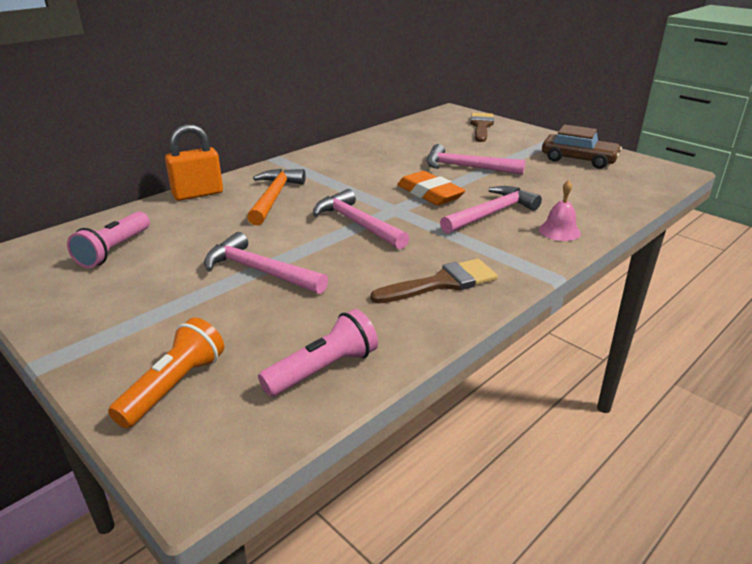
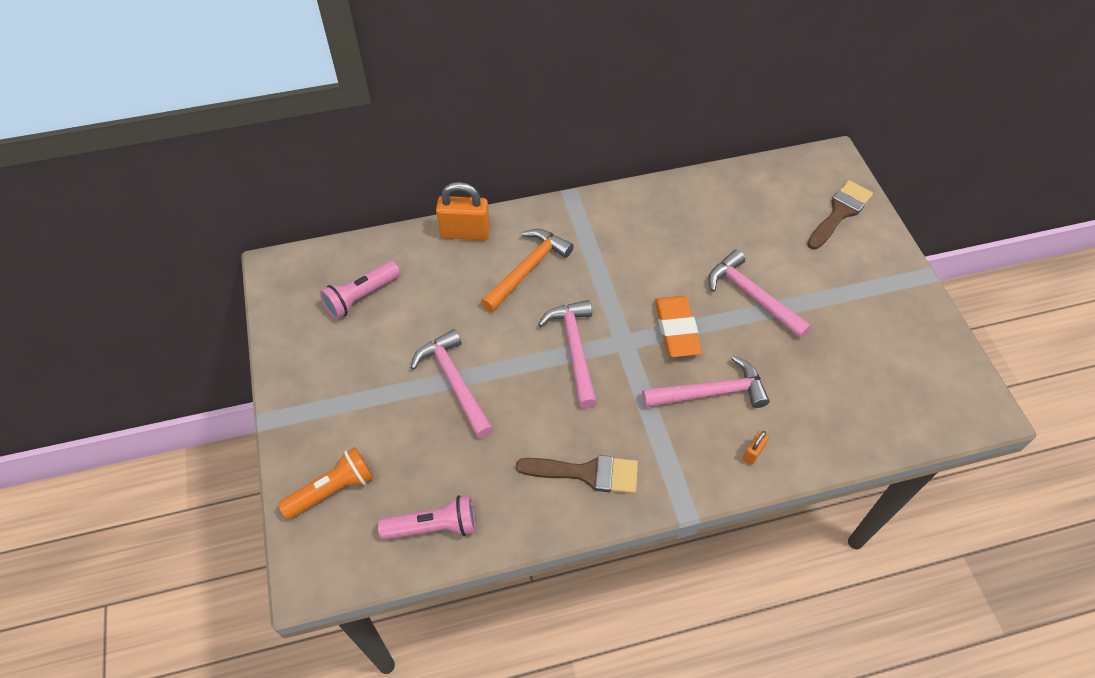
camera: 30 degrees right, 25 degrees up
pink bell [539,180,581,241] -> orange padlock [743,431,769,465]
brown car [542,124,622,169] -> none

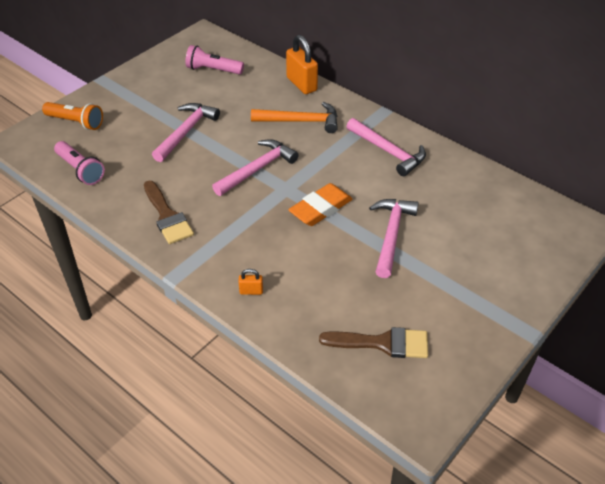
camera: 55 degrees right, 10 degrees down
pink hammer [642,356,770,408] -> pink hammer moved to [346,118,426,176]
brown brush [807,180,873,249] -> brown brush moved to [319,327,428,358]

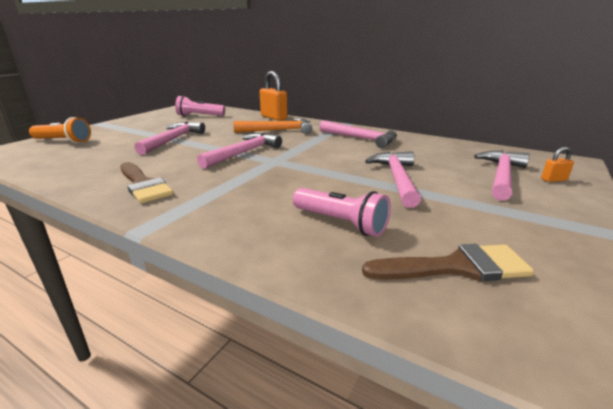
camera: 10 degrees left, 20 degrees down
pink flashlight [54,141,105,185] -> pink flashlight moved to [293,188,391,237]
orange padlock [238,269,263,295] -> orange padlock moved to [541,147,574,182]
orange eraser [288,183,352,226] -> none
none -> pink hammer [474,151,530,201]

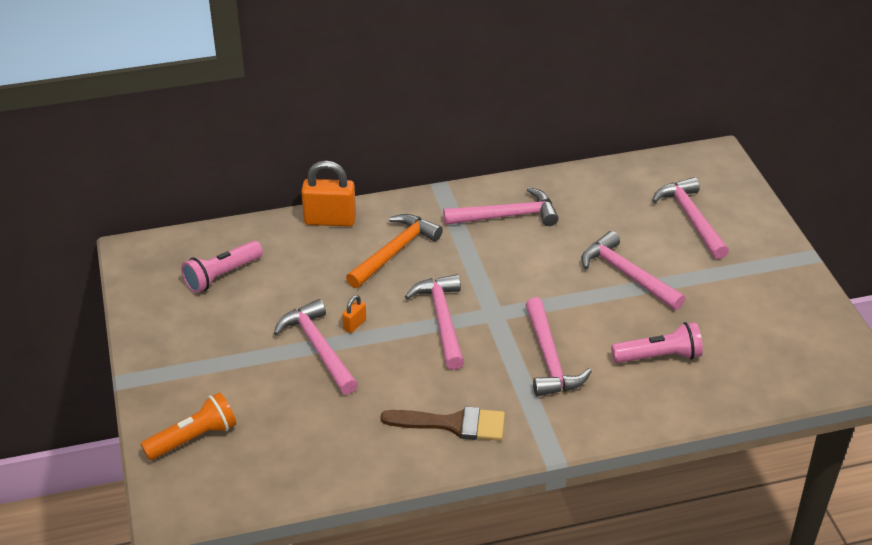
camera: 45 degrees left, 15 degrees up
brown brush [362,244,534,282] -> none
orange padlock [541,147,574,182] -> orange padlock moved to [342,295,366,333]
none -> pink hammer [525,297,592,397]

